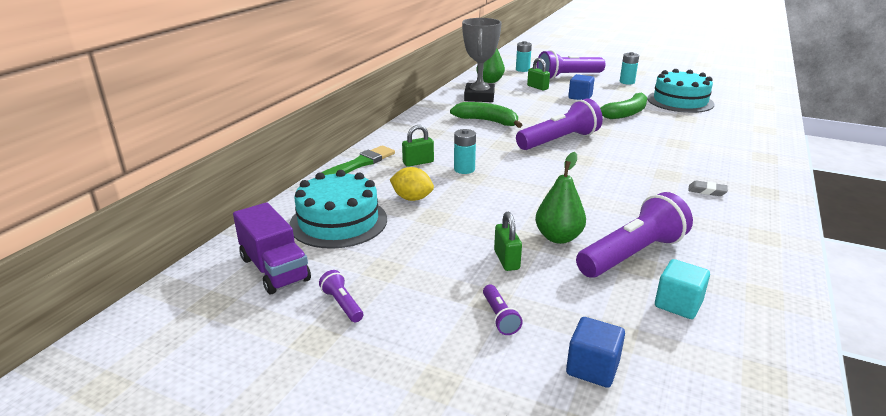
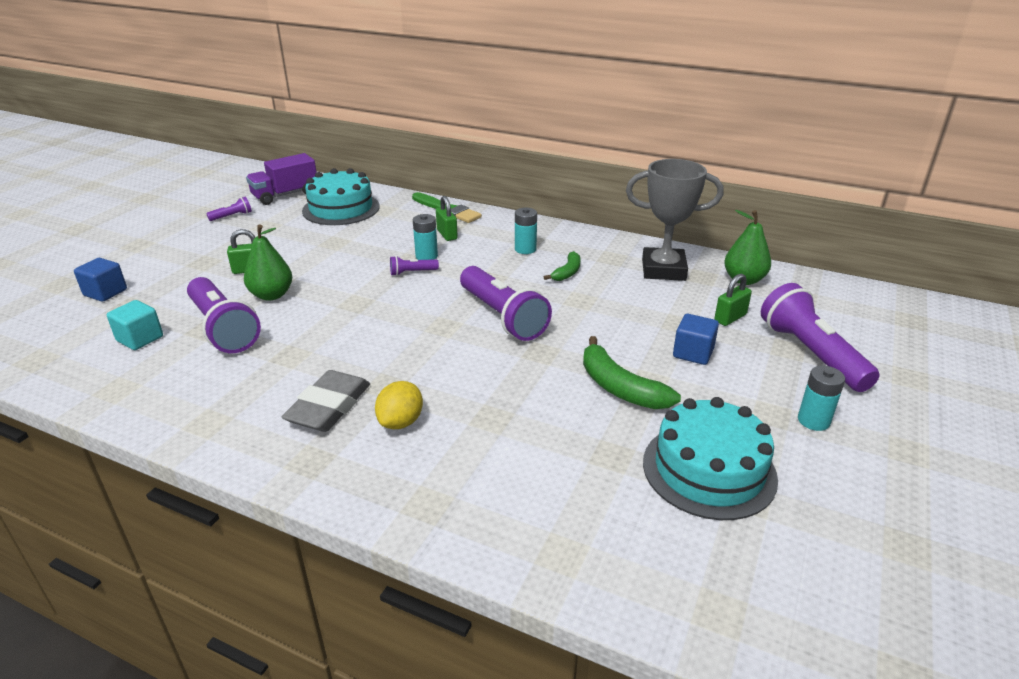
camera: 90 degrees right, 5 degrees up
yellow lemon [390,167,434,201] -> yellow lemon moved to [375,381,423,429]
green banana [450,102,522,128] -> green banana [544,251,580,281], size x0.60
purple flashlight [483,285,523,335] -> purple flashlight moved to [390,256,439,276]
turquoise battery [516,41,532,72] -> turquoise battery moved to [515,208,537,254]
grey eraser [688,180,728,196] -> grey eraser [282,370,370,432], size x2.03

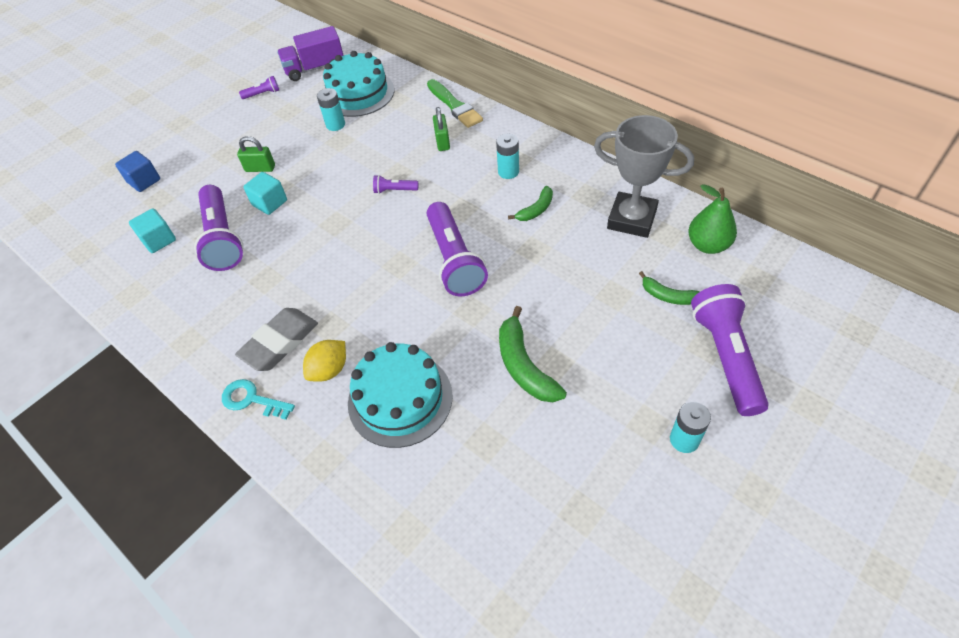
camera: 20 degrees right, 20 degrees up
green pear [244,224,292,301] -> turquoise cube [243,172,287,215]
turquoise battery [413,214,438,260] -> turquoise battery moved to [317,88,345,131]
turquoise cake [643,397,778,520] -> turquoise cake moved to [348,342,453,448]
blue cube [673,314,719,365] -> none
green padlock [714,274,752,326] -> green banana [639,271,700,305]
none -> turquoise key [222,379,295,420]

